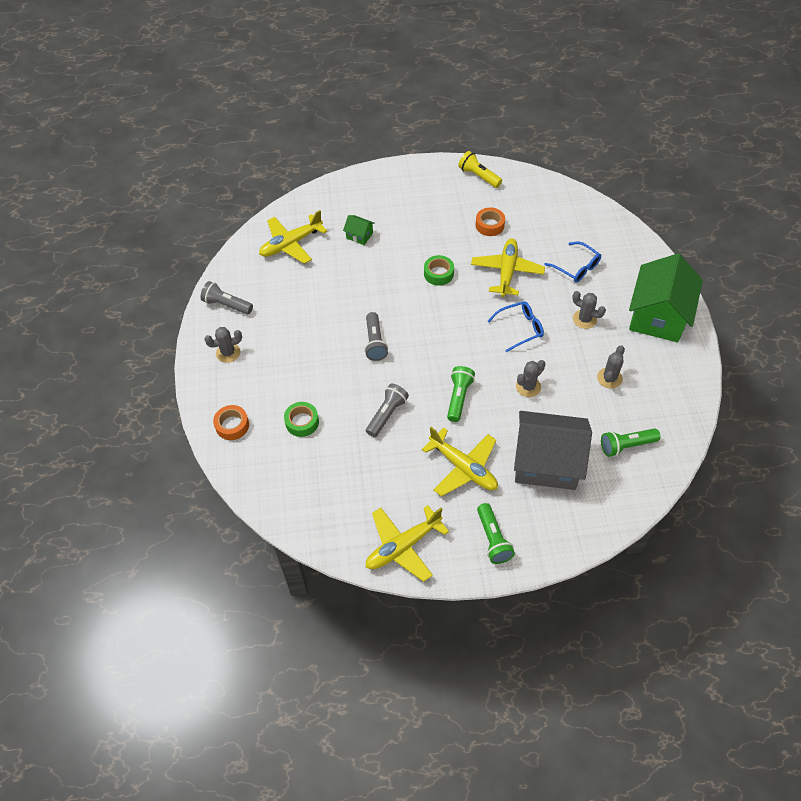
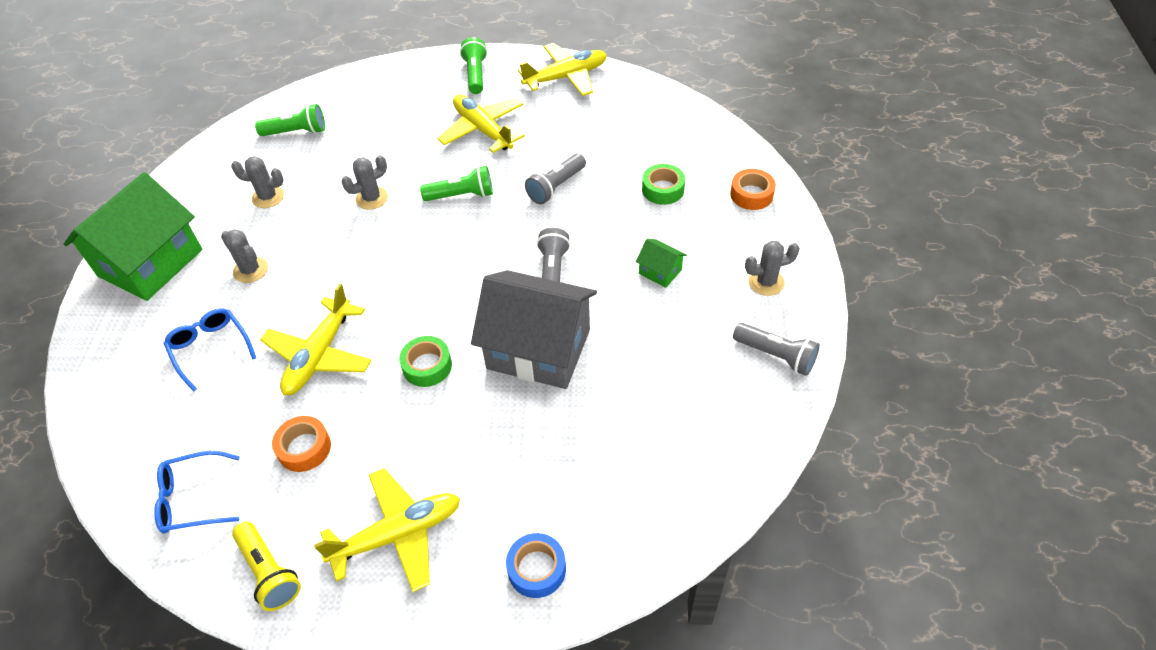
camera: 170 degrees left, 5 degrees down
yellow plane [259,210,327,264] -> yellow plane moved to [314,468,460,592]
green house [343,215,375,245] -> green house moved to [636,239,687,288]
green flashlight [447,366,475,422] -> green flashlight turned 120 degrees counterclockwise [420,166,493,201]
blue glasses [488,301,544,352] -> blue glasses moved to [154,451,240,534]
grey house [514,411,592,490] -> grey house moved to [471,270,597,389]
grey cactus [597,345,625,389] -> grey cactus turned 60 degrees clockwise [231,156,284,208]
none -> blue tape [506,533,566,598]

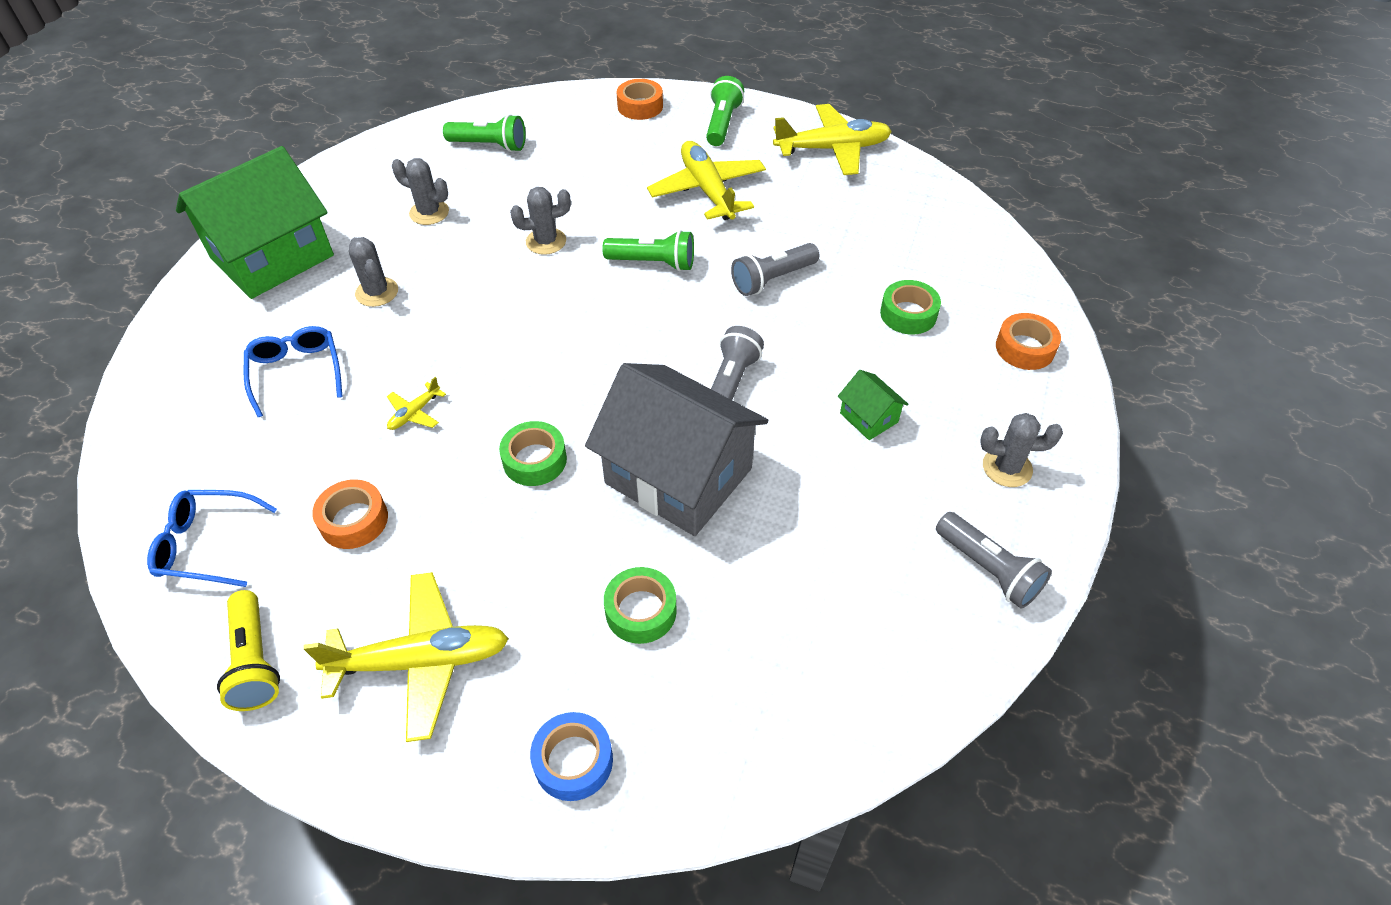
camera: 15 degrees right, 0 degrees up
yellow plane [260,283,372,395] -> yellow plane [387,377,446,430], size x0.45
none -> green tape [604,567,677,644]
none -> orange tape [616,79,663,120]

